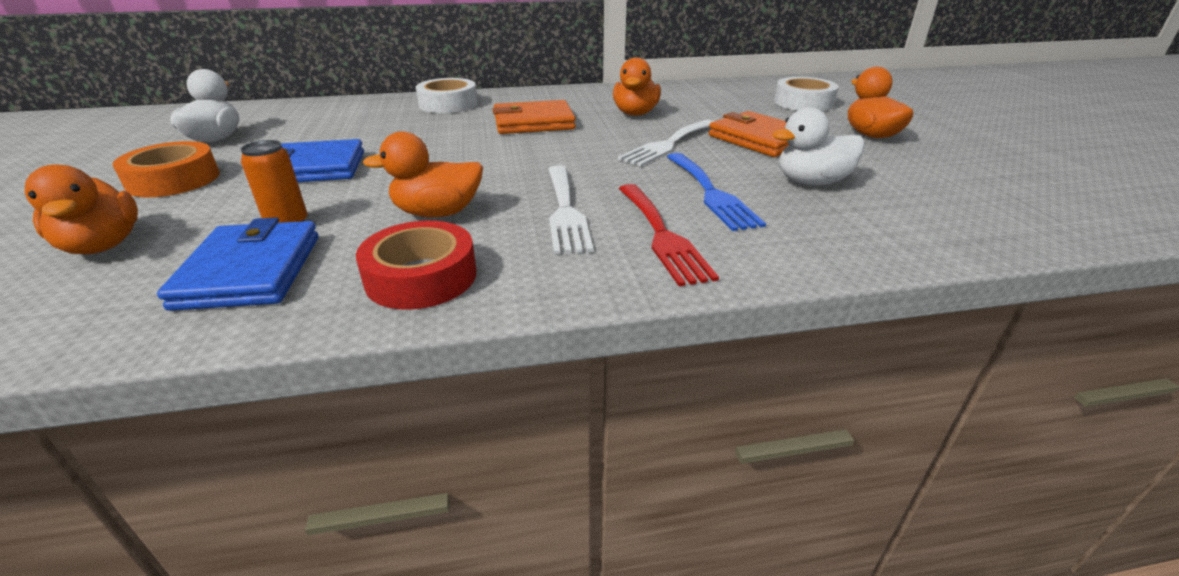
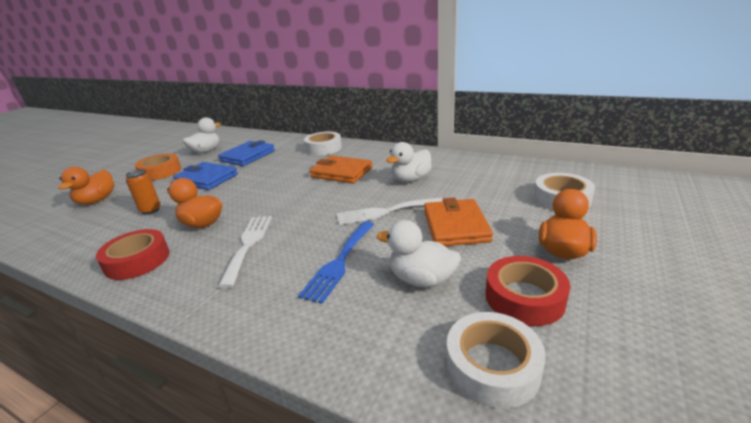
camera: 40 degrees right, 5 degrees down
blue wallet [157,218,319,311] -> blue wallet moved to [218,140,275,166]
white fork [548,165,593,254] -> white fork turned 150 degrees clockwise [218,216,272,288]
orange duck [613,57,661,116] -> white duck [386,142,432,182]
red fork [619,184,719,287] -> none
none -> white tape [446,312,546,409]
none -> red tape [485,256,570,326]

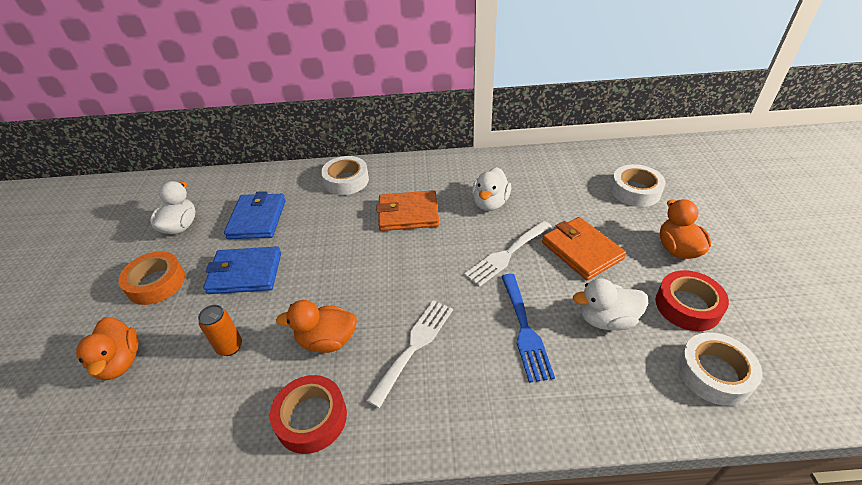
camera: 30 degrees left, 15 degrees up
white fork [218,216,272,288] -> white fork turned 60 degrees clockwise [366,300,453,408]

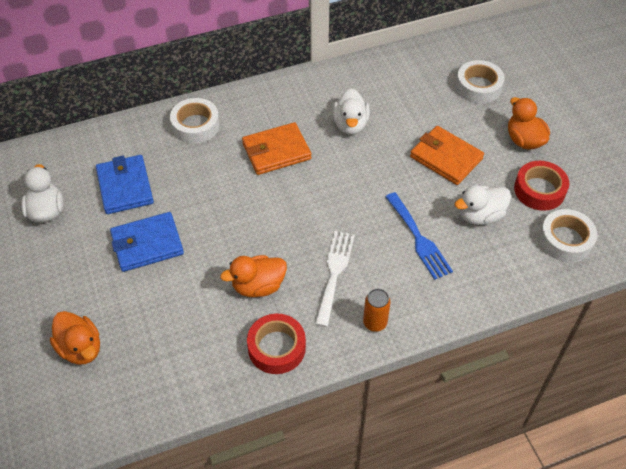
camera: 20 degrees left, 10 degrees up
orange tape [118,251,185,305] -> none
orange can [198,305,242,356] -> orange can moved to [363,289,390,332]
white fork [464,221,552,287] -> none

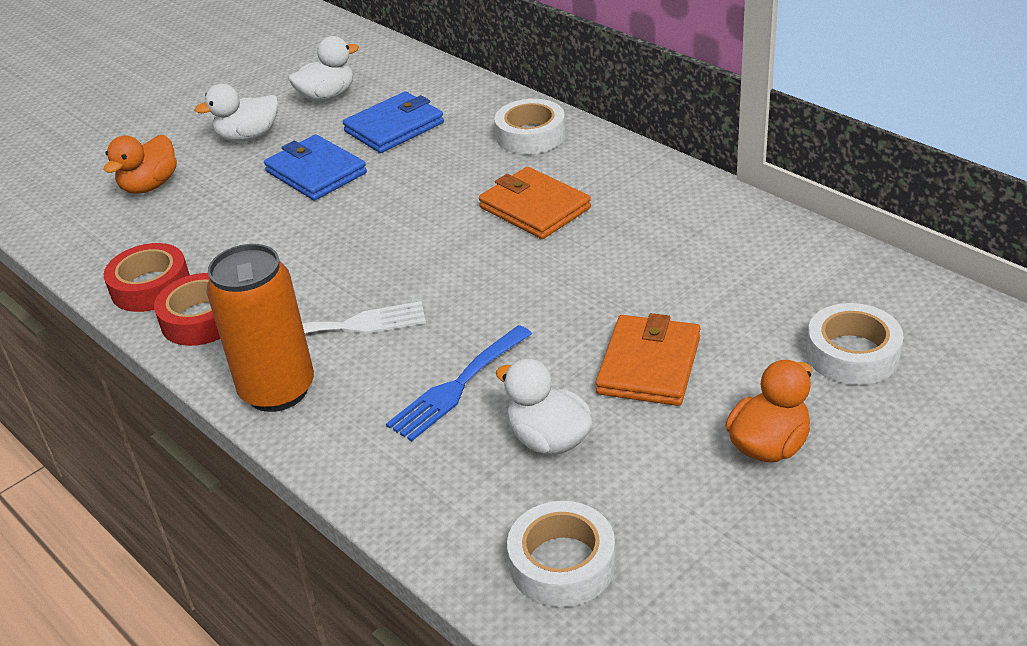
camera: 70 degrees right, 15 degrees down
orange duck [220,255,287,297] -> none
white duck [333,88,370,135] -> white duck moved to [194,84,278,142]
orange can [363,289,390,332] -> orange can [206,244,314,412], size x2.04
red tape [514,161,569,211] -> red tape moved to [104,243,190,312]

